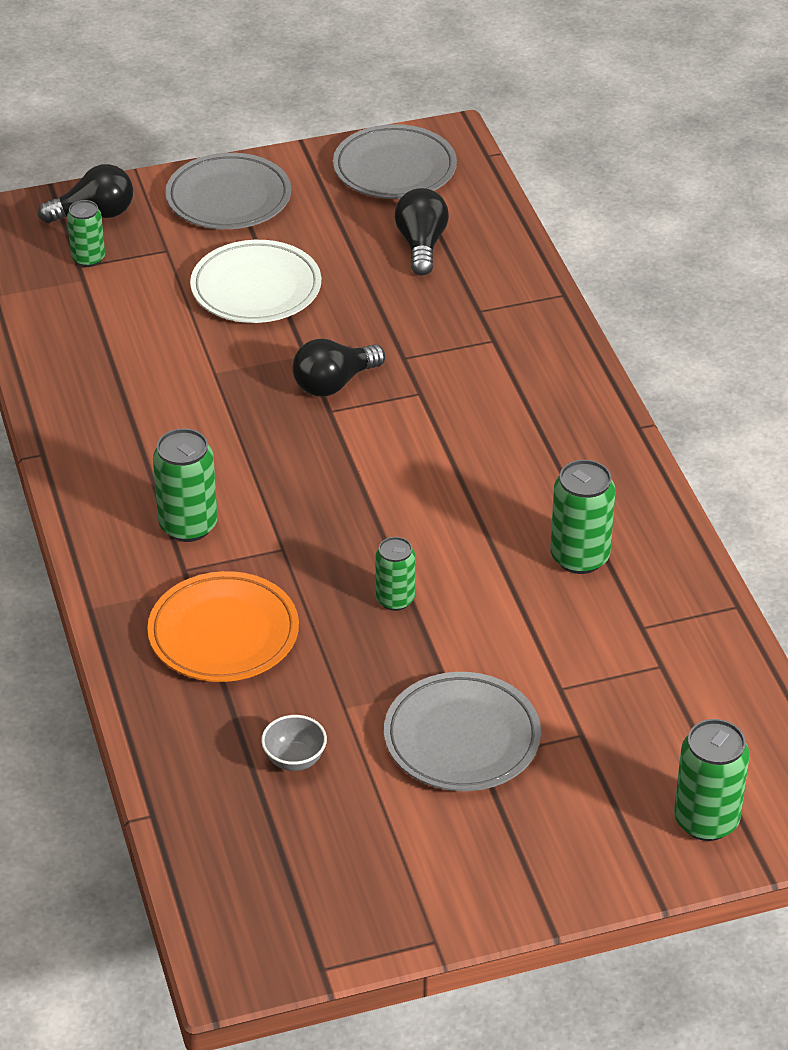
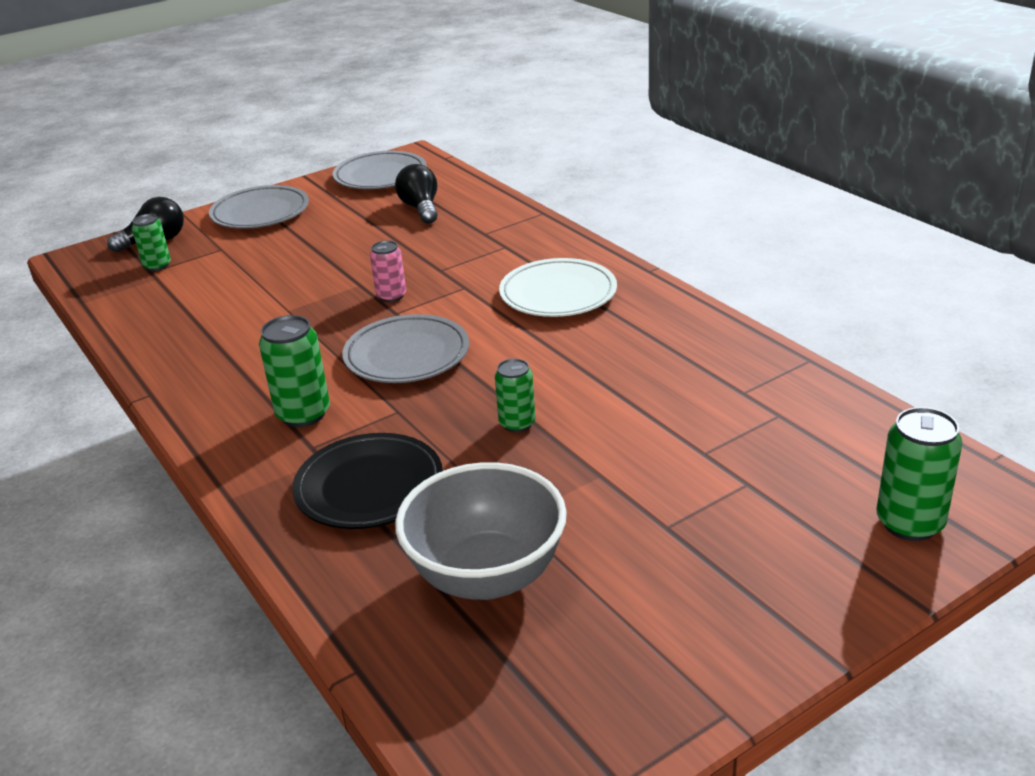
camera: 15 degrees left, 10 degrees down
orange plate [147,571,299,682] -> black plate [292,433,443,529]
white plate [190,240,321,323] -> white plate moved to [499,258,617,317]
grey bowl [261,715,327,771] -> grey bowl [395,462,567,600], size x2.40
black light bulb [293,339,385,397] -> pink can [370,240,406,302]
grey plate [384,672,541,791] -> grey plate moved to [342,314,469,383]
green can [550,460,616,574] -> none

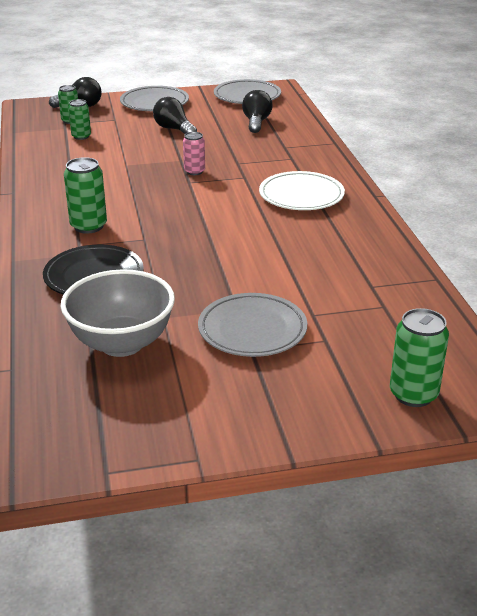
camera: 20 degrees right, 0 degrees up
grey plate [342,314,469,383] -> grey plate moved to [198,293,307,357]
green can [495,359,535,432] -> green can moved to [68,99,91,140]
none -> black light bulb [153,97,197,134]

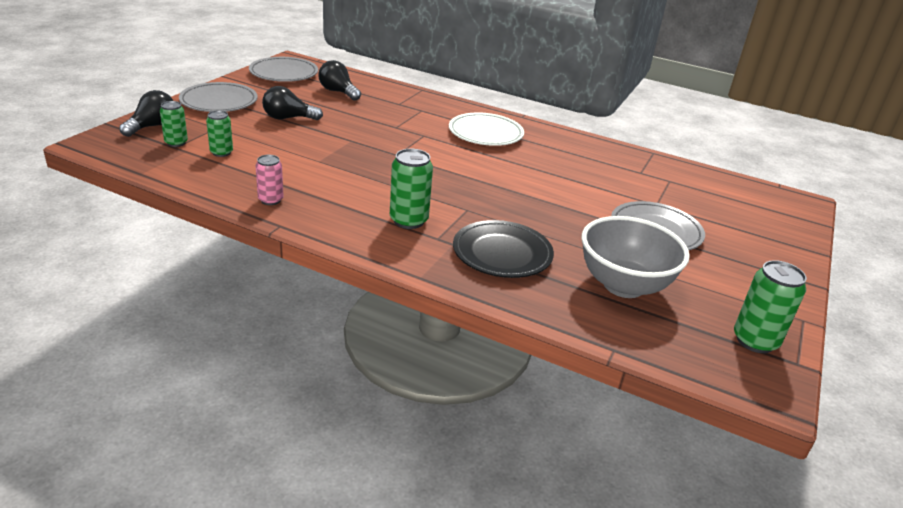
camera: 55 degrees left, 0 degrees up
pink can [183,132,205,175] -> pink can moved to [256,155,284,205]
green can [390,308,449,407] -> green can moved to [734,260,807,353]

